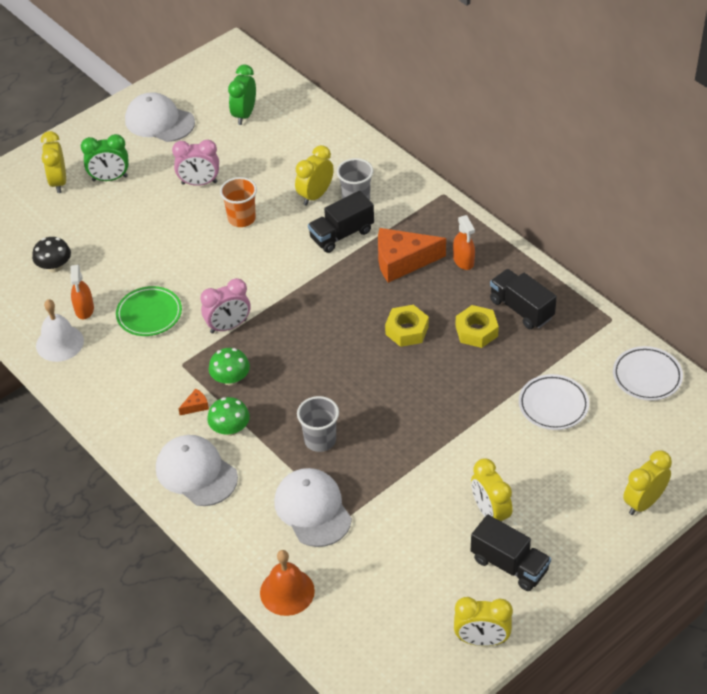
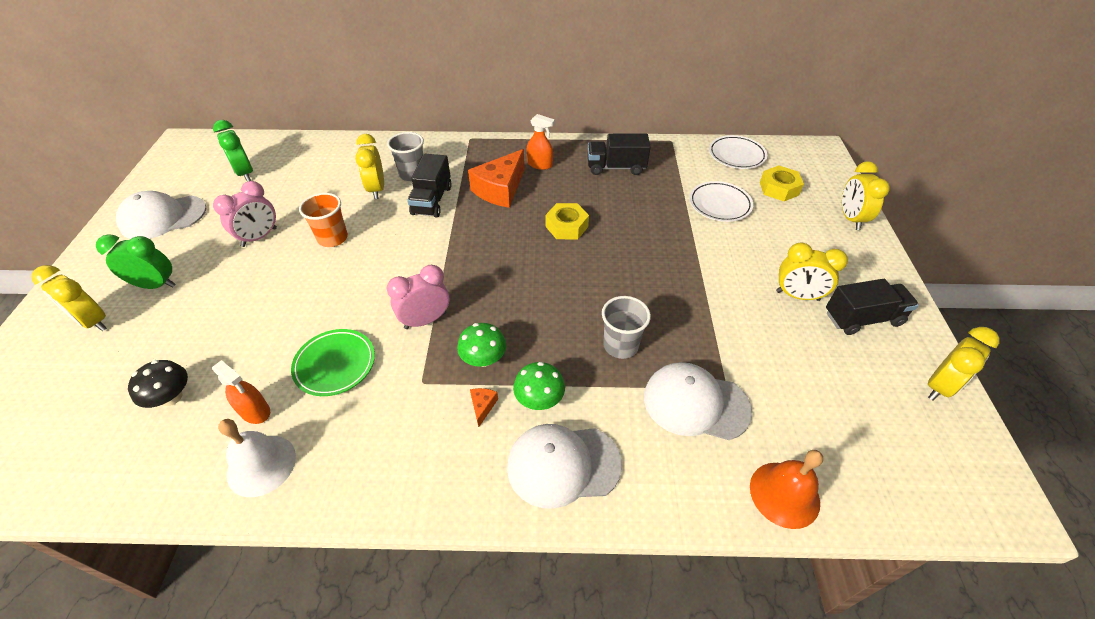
camera: 50 degrees left, 0 degrees up
green clock [81,134,129,181] -> green clock turned 120 degrees counterclockwise [96,234,176,289]
pink clock [201,278,250,334] -> pink clock turned 135 degrees counterclockwise [387,265,449,329]
yellow nut [455,305,499,348] -> yellow nut moved to [760,165,804,201]

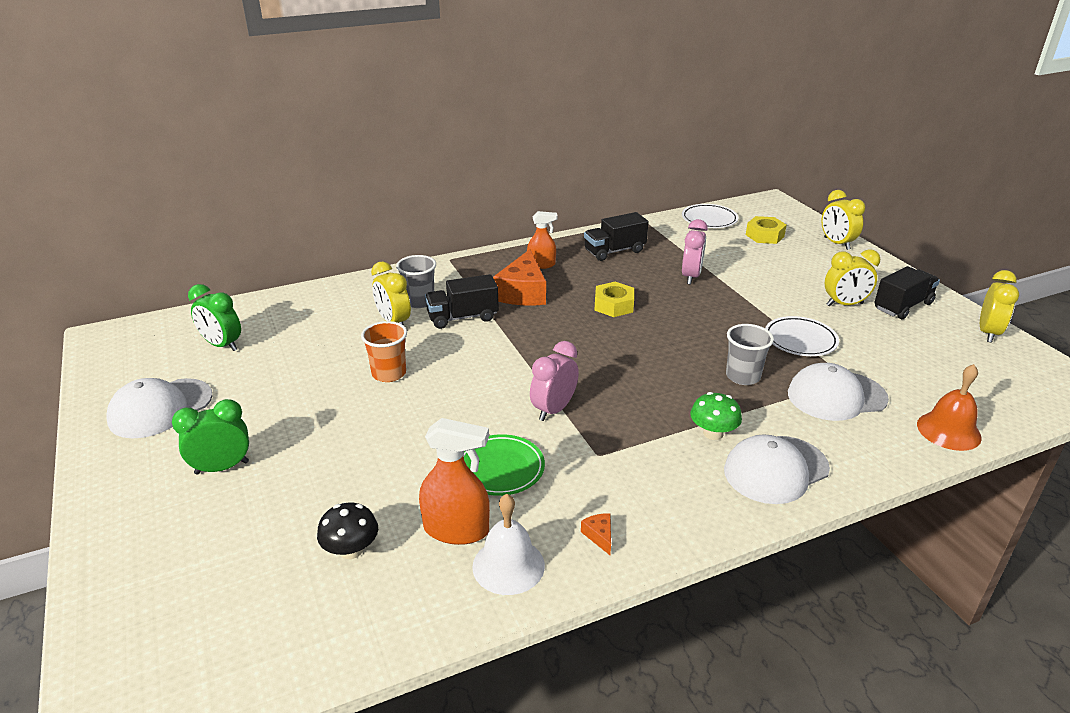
camera: 25 degrees left, 15 degrees down
yellow clock [31,265,107,331] -> none
orange spray bottle [212,360,270,424] -> orange spray bottle [419,418,490,545], size x1.52
pink clock [213,181,277,247] -> pink clock moved to [682,219,708,284]
black truck [407,154,452,217] -> black truck turned 90 degrees clockwise [425,274,499,329]
green mushroom [457,323,506,367] -> none
orange cheese [470,388,498,427] -> orange cheese moved to [581,513,611,555]
white plate [689,181,753,222] -> white plate moved to [765,316,839,356]

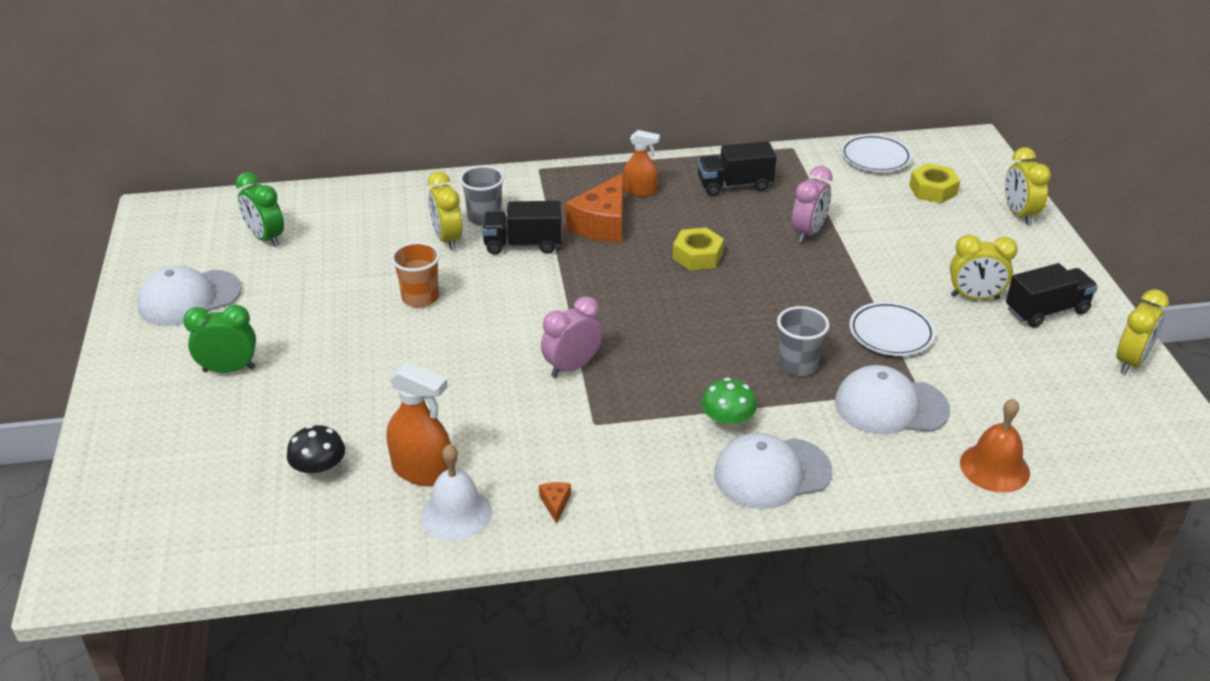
camera: 15 degrees right, 5 degrees up
green plate [463,434,545,496] -> none

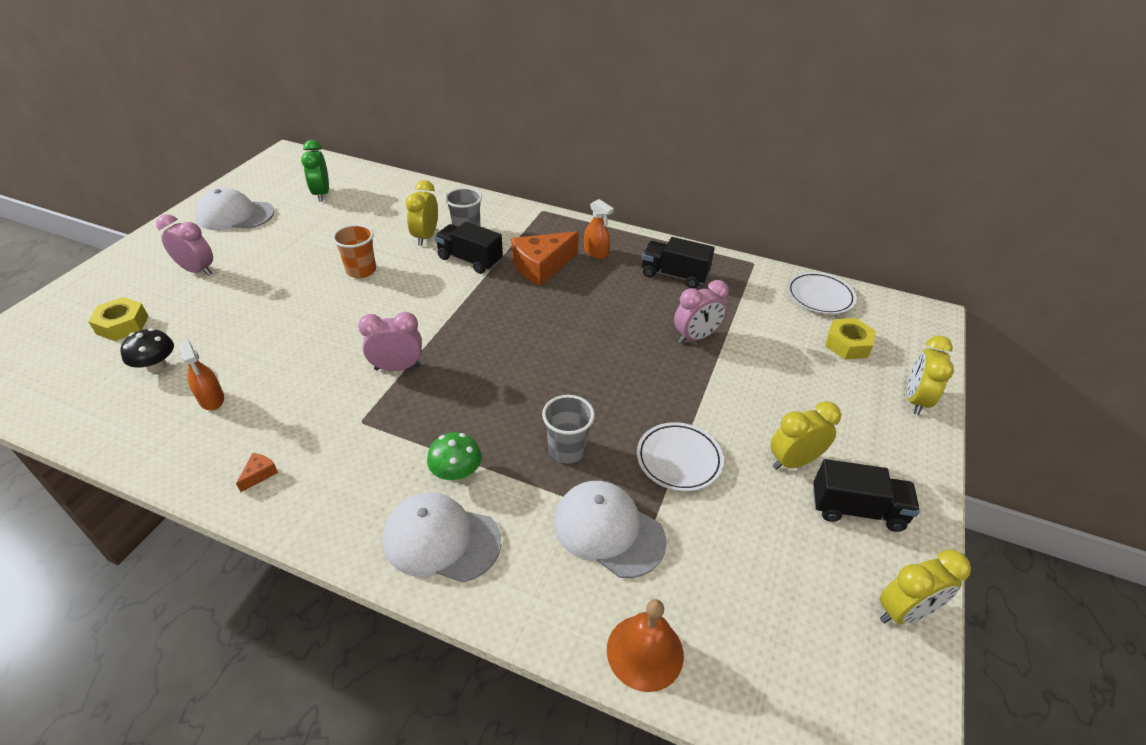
camera: 30 degrees right, 5 degrees up
green clock [183,305,256,373] -> pink clock [156,214,213,276]
orange spray bottle [387,362,451,486] -> orange spray bottle [178,340,224,410], size x0.66
white bell [421,444,492,541] -> none
yellow nut [673,228,724,270] -> yellow nut moved to [88,297,148,341]
yellow clock [950,235,1018,300] -> yellow clock turned 120 degrees clockwise [770,401,841,470]

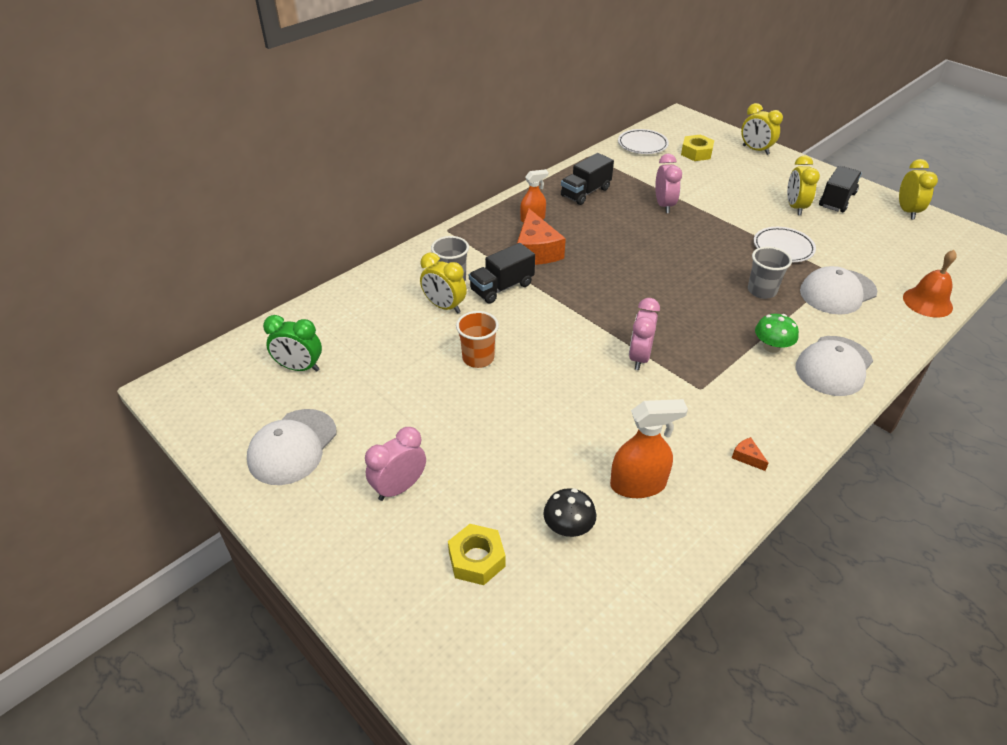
camera: 65 degrees left, 0 degrees up
orange spray bottle [178,340,224,410] -> orange spray bottle [610,399,688,498], size x1.52

